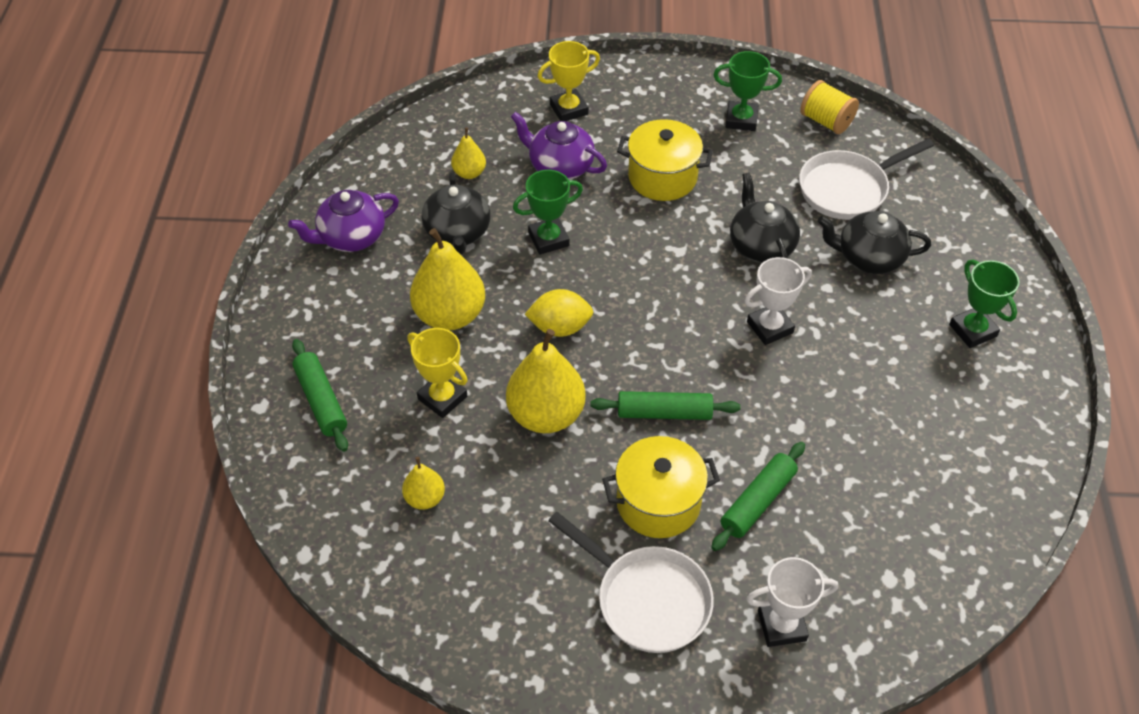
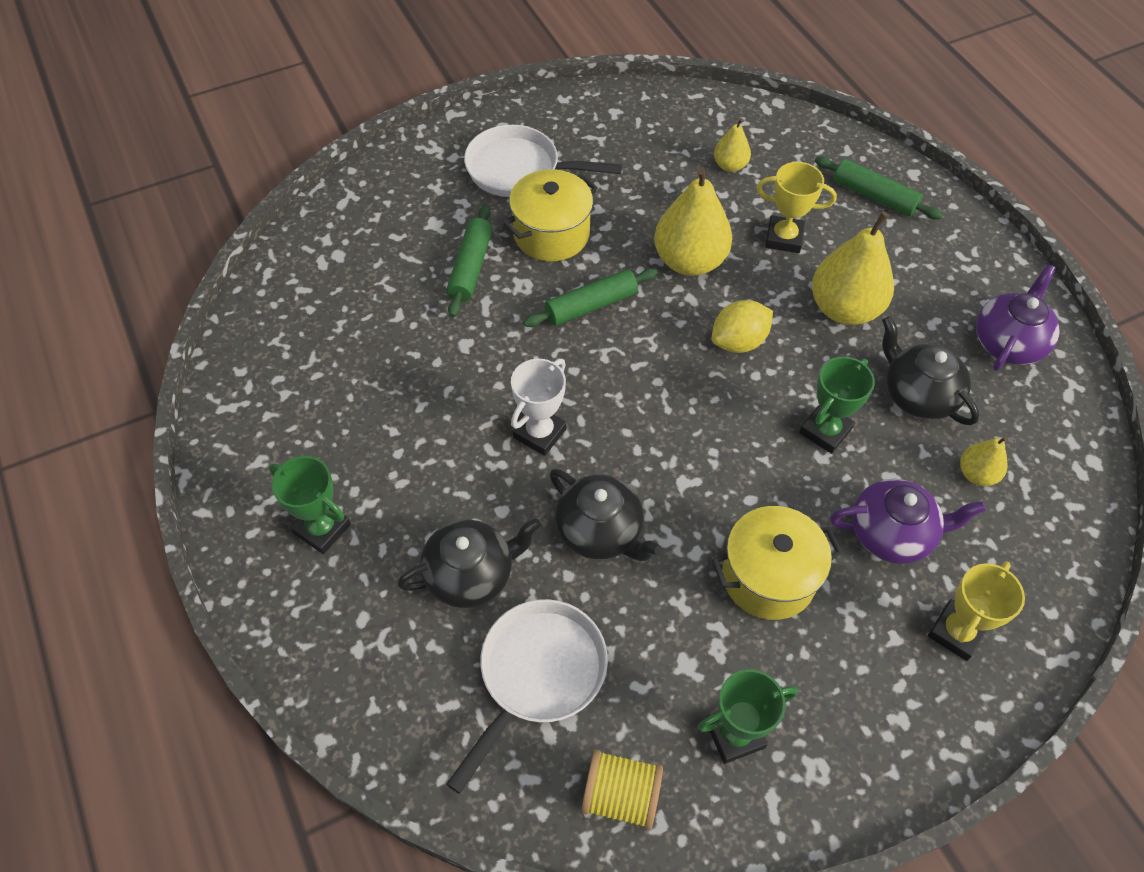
camera: 150 degrees right, 5 degrees up
white trophy [746,557,838,647] -> none

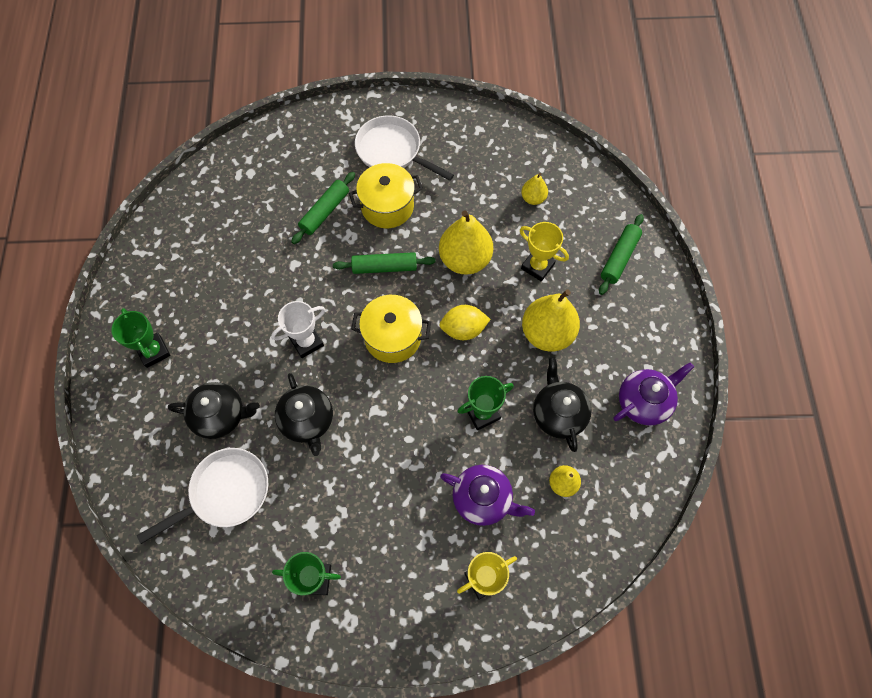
camera: 25 degrees right, 10 degrees up
yellow spool [581,750,663,829] -> none
yellow pot [712,506,843,620] -> yellow pot moved to [351,295,431,363]
green rolling pin [815,156,943,219] -> green rolling pin turned 60 degrees clockwise [599,214,644,295]

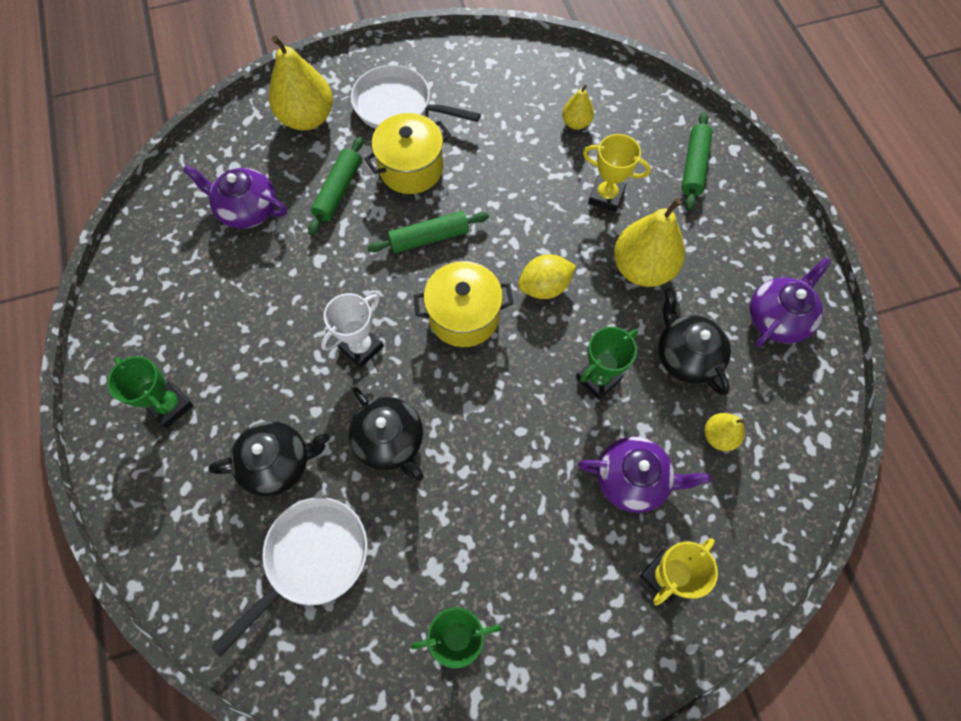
camera: 15 degrees left, 0 degrees up
yellow pear [439,211,493,275] -> yellow pear moved to [269,36,333,131]
none -> purple teapot [183,165,287,229]

